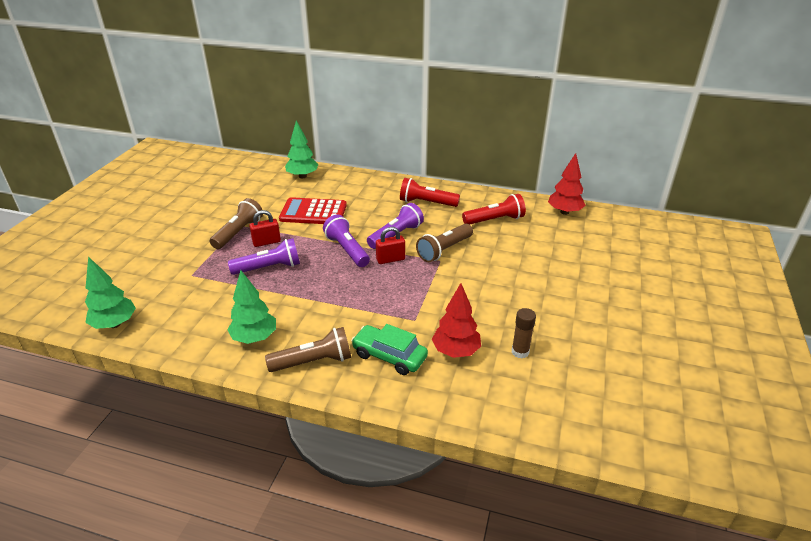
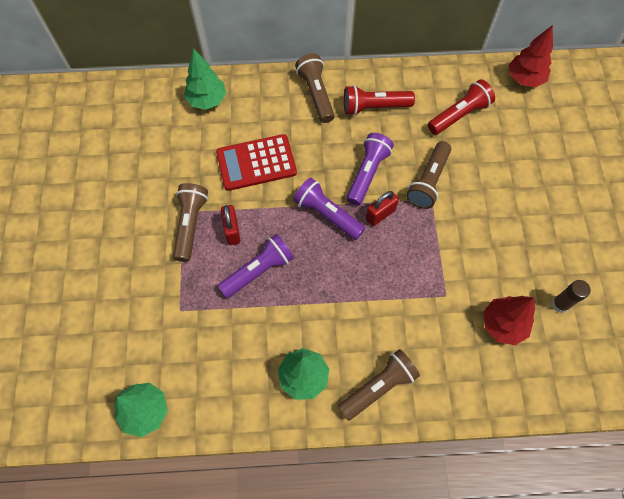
camera: 20 degrees left, 30 degrees up
red padlock [249,210,281,247] -> red padlock turned 60 degrees counterclockwise [221,205,241,245]
green car [351,324,428,375] -> none
none -> brown flashlight [295,54,335,123]

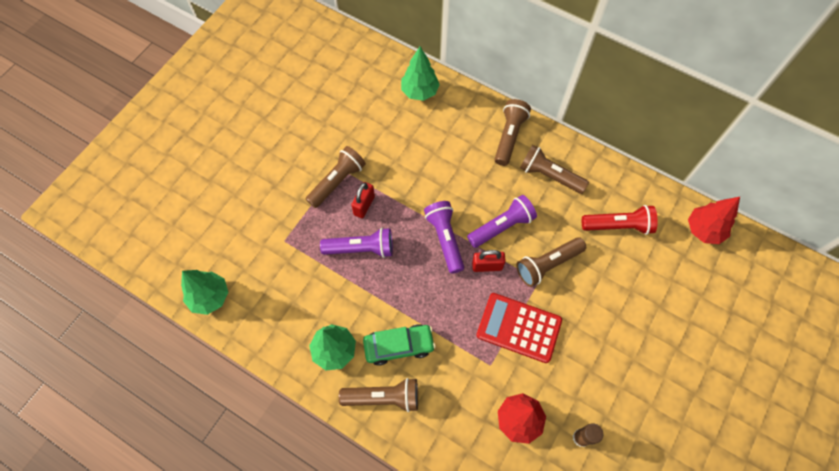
camera: 35 degrees right, 0 degrees up
red calculator [216,134,297,191] -> red calculator moved to [476,293,562,363]
red flashlight [344,85,415,116] -> brown flashlight [520,145,589,194]
none -> green car [363,324,436,366]

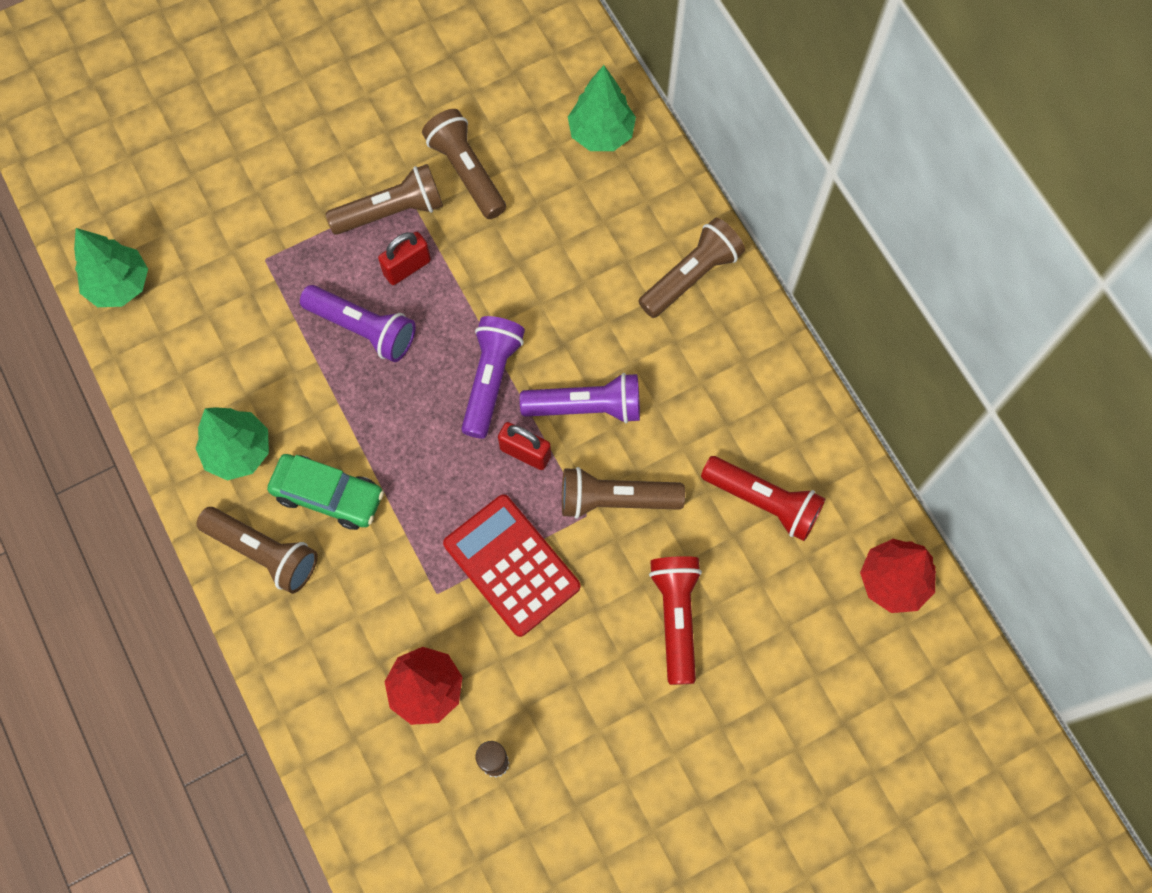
camera: 30 degrees right, 5 degrees up
brown flashlight [520,145,589,194] -> brown flashlight moved to [422,109,506,219]
none -> red flashlight [649,556,702,685]

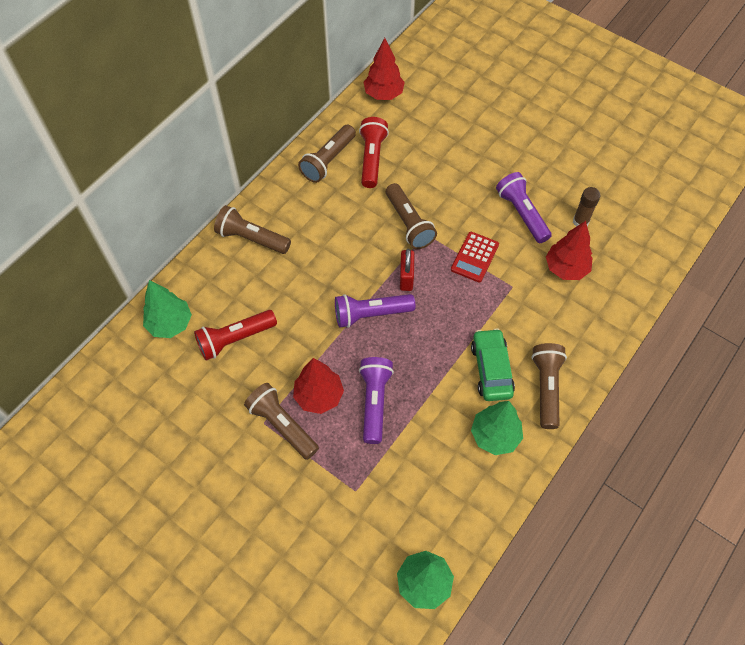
camera: 115 degrees left, 10 degrees down
red padlock [378,232,431,285] -> red tree [293,358,344,414]
brown flashlight [422,109,506,219] -> brown flashlight moved to [298,125,356,183]
red calculator [443,494,580,637] -> red calculator [451,232,499,282], size x0.66
purple flashlight [520,373,640,423] -> purple flashlight moved to [496,172,552,243]
red flashlight [649,556,702,685] -> red flashlight moved to [194,310,277,361]

